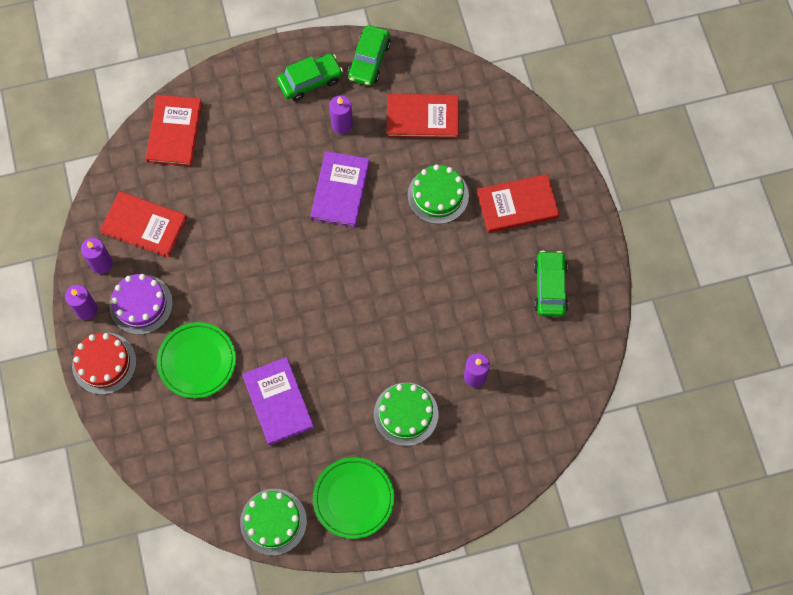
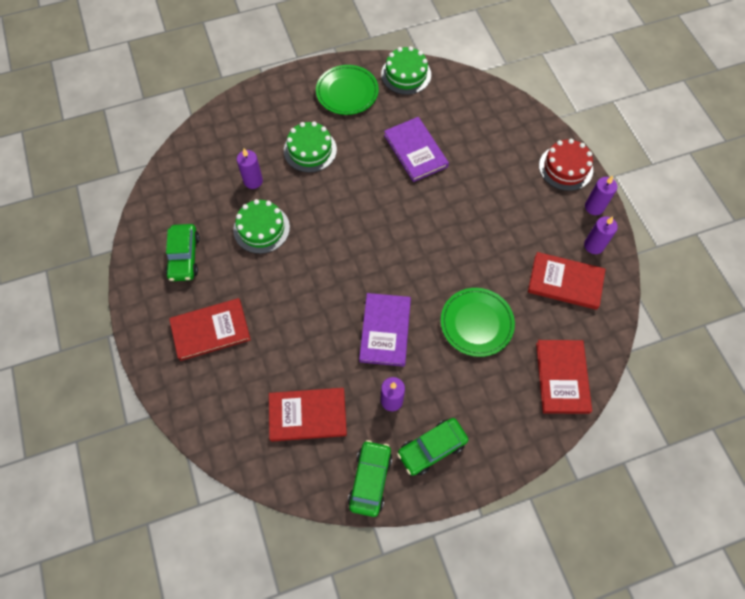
camera: 175 degrees right, 5 degrees down
purple cake [109,274,173,335] -> none
green plate [157,322,236,398] -> green plate moved to [441,288,515,357]
green cake [408,164,469,224] -> green cake moved to [233,199,290,254]

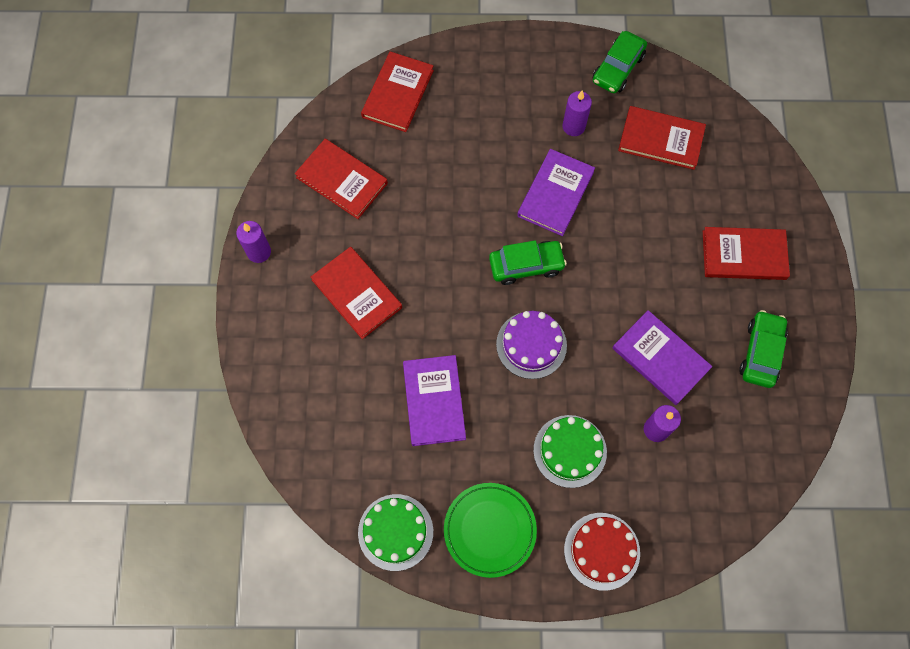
camera: 160 degrees left, 5 degrees up
green cake [233,199,290,254] -> purple book [612,310,712,405]
green car [397,418,468,476] -> green car moved to [489,240,567,285]
green plate [441,288,515,357] -> none
red cake [539,139,593,191] -> red cake moved to [564,513,640,591]
purple candle [584,216,618,254] -> none
none -> red book [311,247,402,339]
none -> purple cake [496,311,567,379]

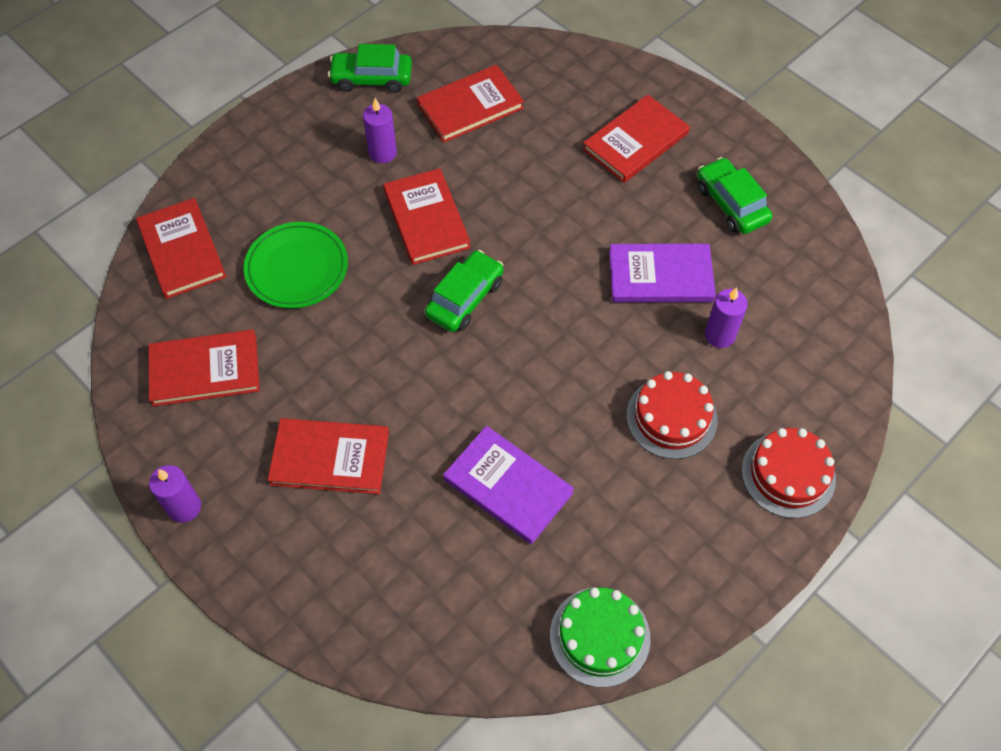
camera: 45 degrees left, 10 degrees down
green plate [444,483,537,578] -> green plate moved to [244,222,348,308]
purple cake [496,311,567,379] -> none
purple book [517,149,595,236] -> red book [383,168,471,265]
green cake [533,415,607,488] -> red cake [626,371,718,459]
green car [593,31,647,93] -> green car turned 105 degrees clockwise [328,44,412,93]

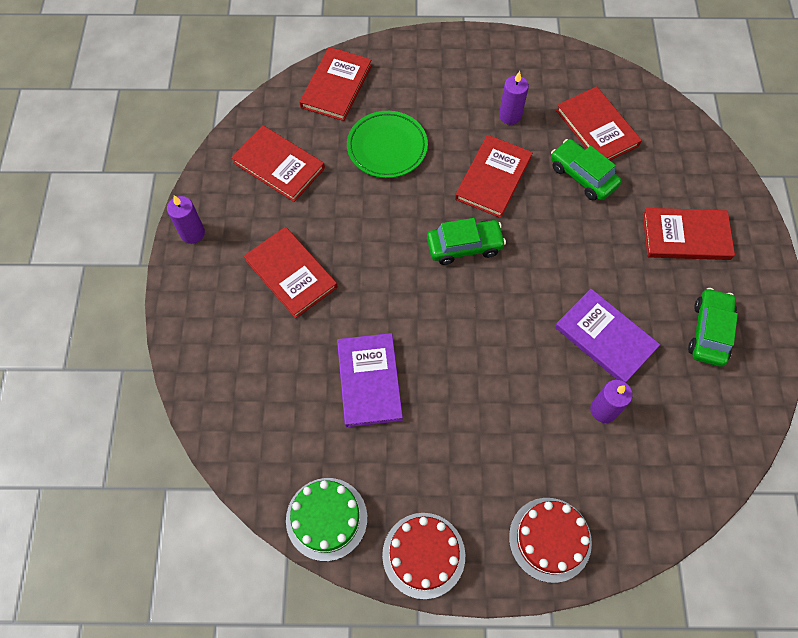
camera: 45 degrees right, 5 degrees up
green car [328,44,412,93] -> green car moved to [551,139,621,201]
red book [417,65,524,143] -> red book turned 45 degrees clockwise [556,86,642,160]
red cake [626,371,718,459] -> red cake moved to [382,513,465,599]

